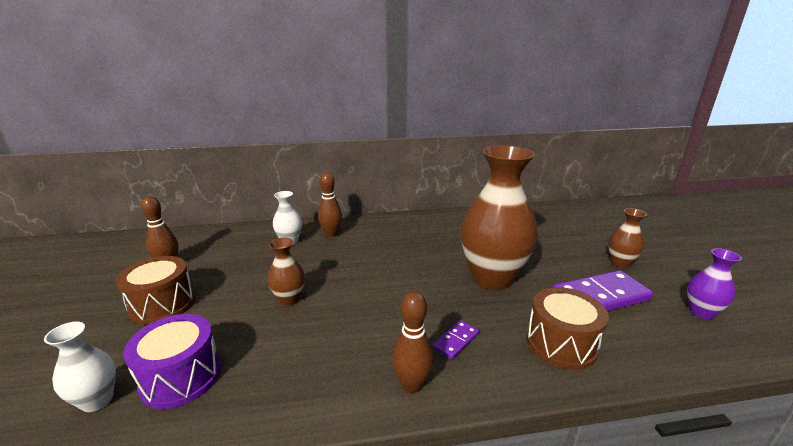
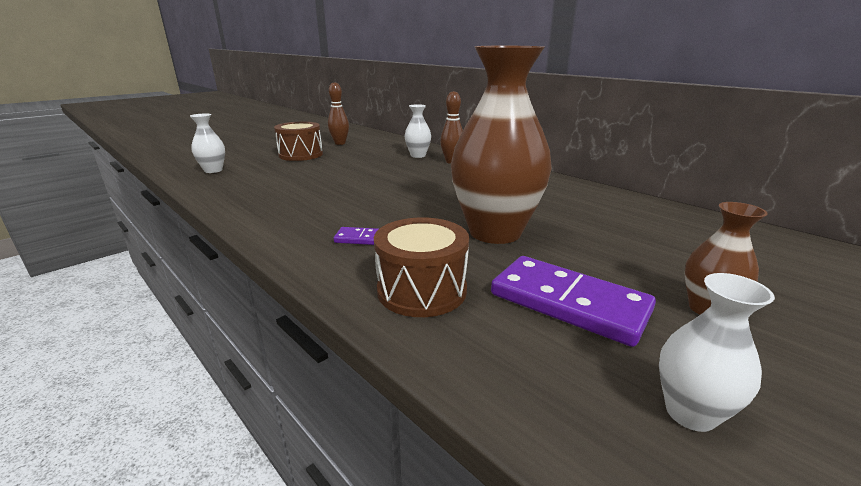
camera: 55 degrees right, 0 degrees up
purple drum [123,314,221,409] -> none
brown vase [267,238,305,306] -> none
brown bowling pin [392,291,434,393] -> none
purple vase [687,248,742,320] -> white vase [659,273,775,432]

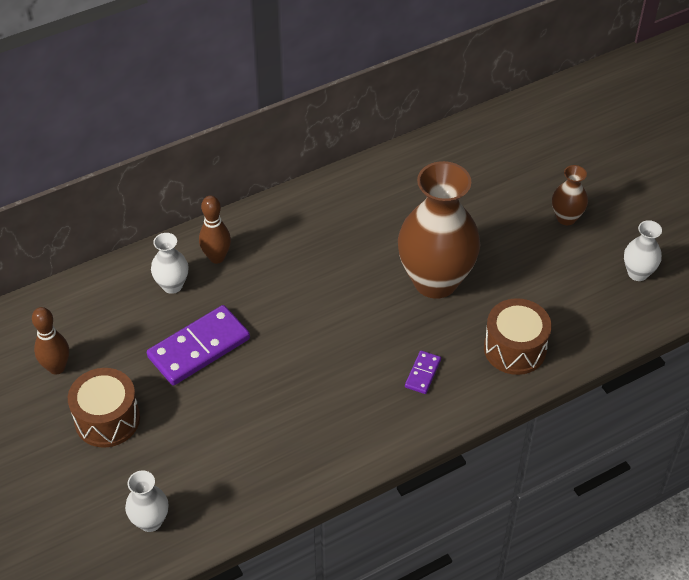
camera: 75 degrees left, 25 degrees up
purple domino [491,256,656,347] -> purple domino moved to [147,305,250,385]

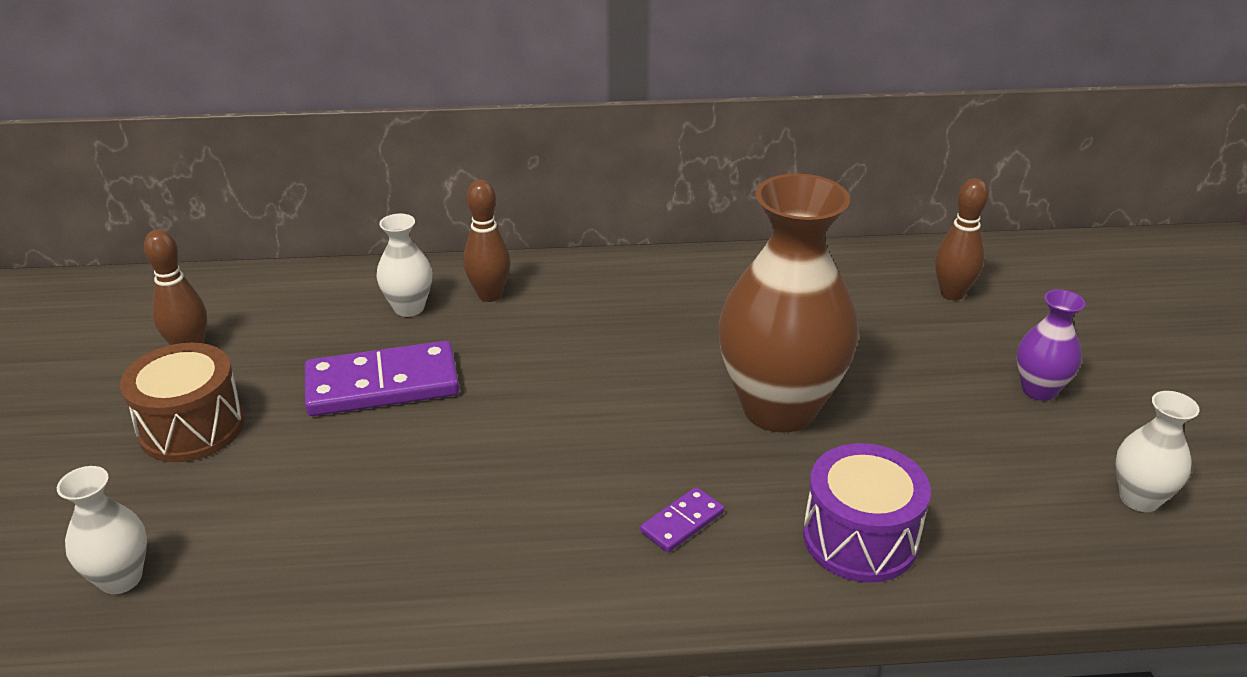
camera: 25 degrees right, 15 degrees down
brown drum [484,298,552,375] -> purple drum [803,443,931,583]
brown vase [552,165,588,225] -> purple vase [1017,289,1085,401]
none -> brown bowling pin [935,178,988,301]

